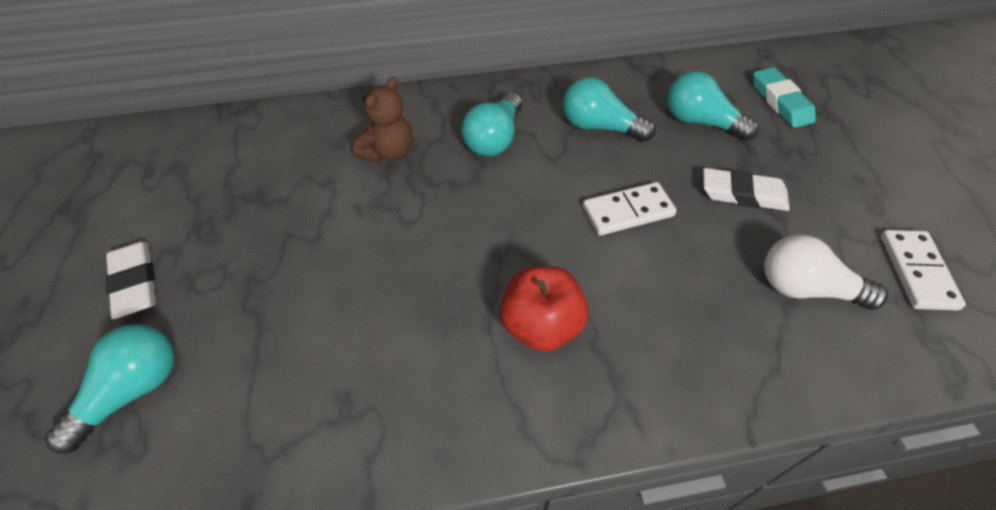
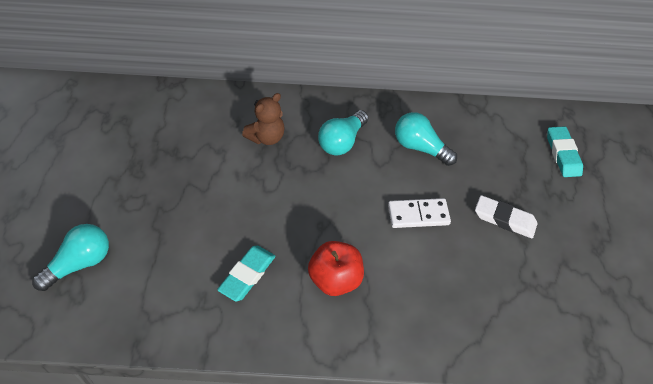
camera: 10 degrees right, 0 degrees up
white eraser [105,242,156,319] -> none
turquoise light bulb [667,71,759,141] -> none
white light bulb [764,234,888,310] -> none
white domino [881,230,966,310] -> none
none -> turquoise eraser [217,246,276,302]

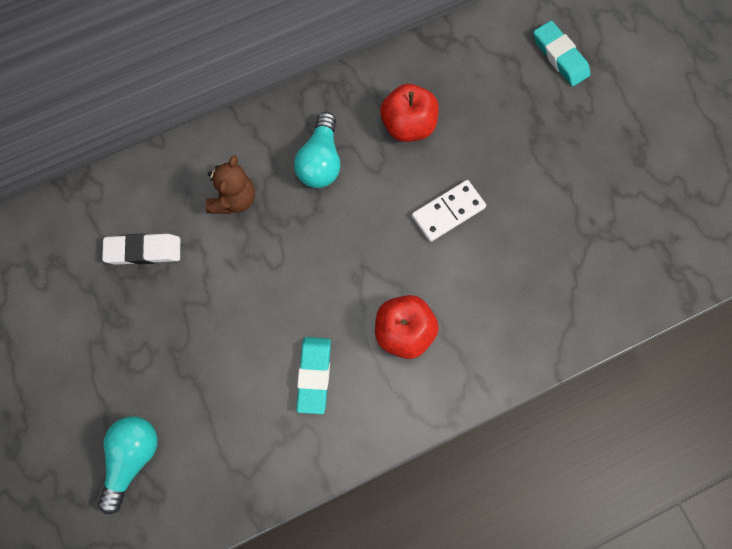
camera: 25 degrees left, 20 degrees up
turquoise light bulb [395,112,457,166] -> red apple [380,84,439,142]
white eraser [475,195,537,238] -> white eraser moved to [102,234,180,265]

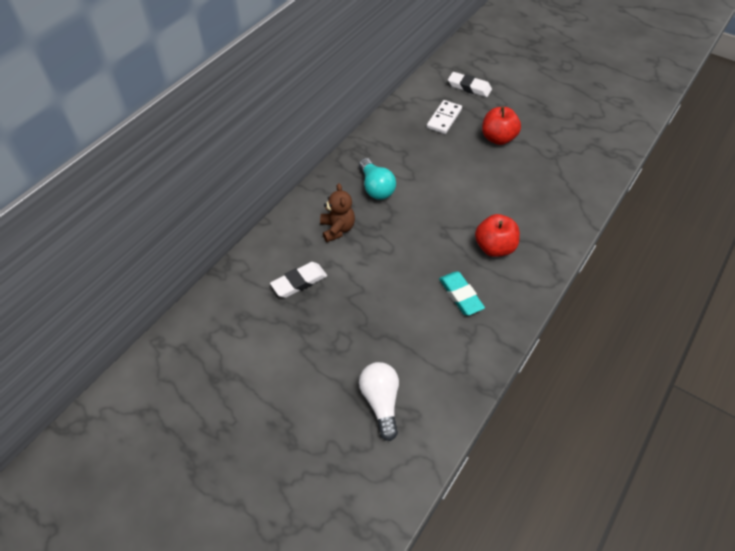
camera: 30 degrees left, 20 degrees down
turquoise light bulb [98,416,157,514] -> white light bulb [359,362,399,441]
red apple [380,84,439,142] -> red apple moved to [482,107,521,145]
white domino [412,180,486,242] -> white domino moved to [427,100,462,134]
turquoise eraser [534,21,590,86] -> white eraser [448,72,492,97]

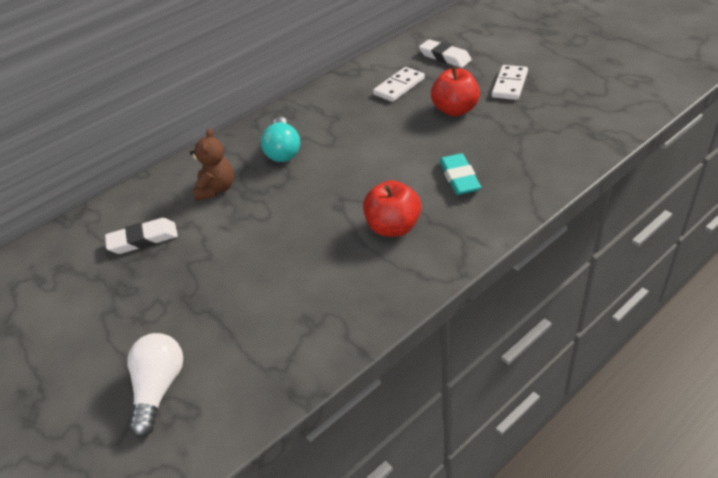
camera: 20 degrees right, 10 degrees down
turquoise eraser [439,272,485,315] -> turquoise eraser moved to [439,153,481,195]
none -> white domino [492,65,528,100]

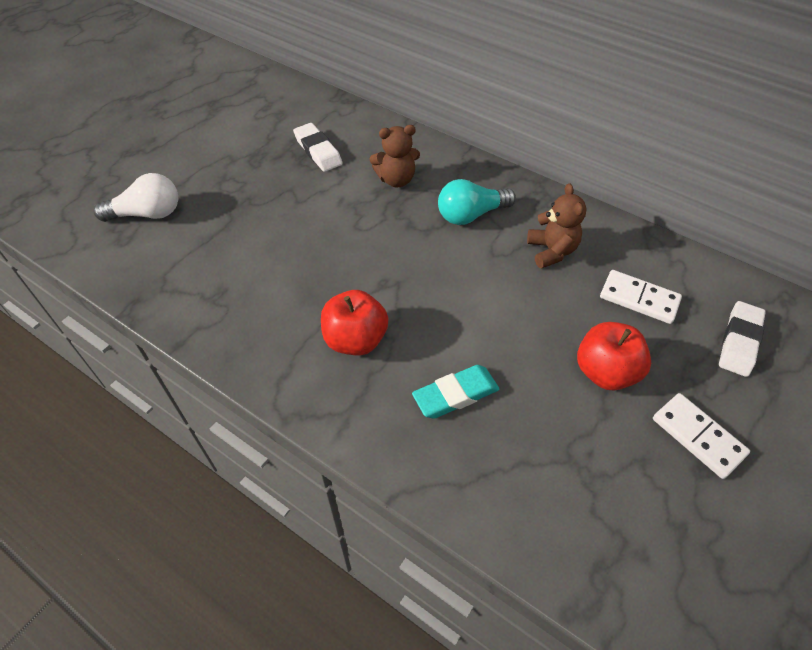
camera: 70 degrees right, 10 degrees up
white domino [492,65,528,100] -> white domino turned 45 degrees clockwise [653,393,750,479]
none -> brown teddy bear [527,183,587,269]

